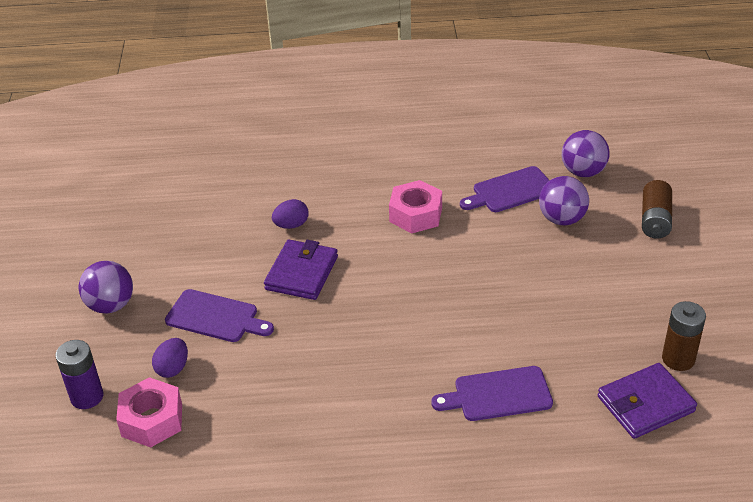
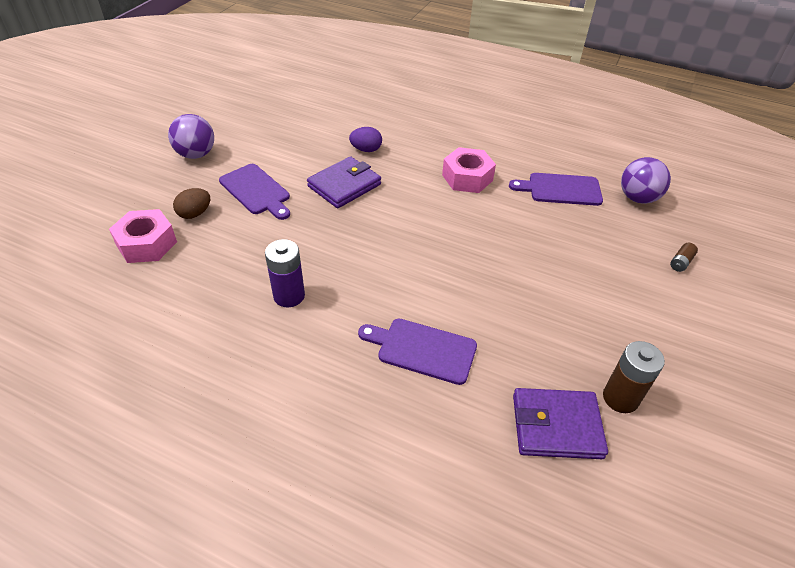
camera: 25 degrees right, 5 degrees up
purple battery [55,340,103,409] -> purple battery moved to [265,239,305,307]
purple egg [152,338,188,378] -> brown egg [173,188,210,219]
purple ball [539,176,589,225] -> none
brown battery [642,180,672,239] -> brown battery [670,243,698,272], size x0.53

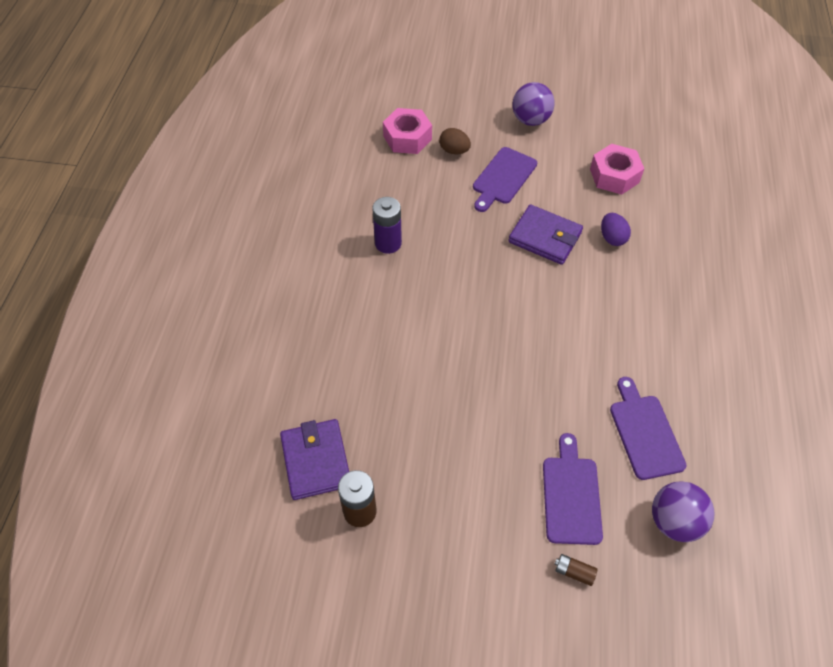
camera: 75 degrees right, 10 degrees up
purple cutting board [358,319,477,385] -> purple cutting board moved to [543,433,603,545]
pink nut [442,147,496,193] -> pink nut moved to [590,144,644,195]

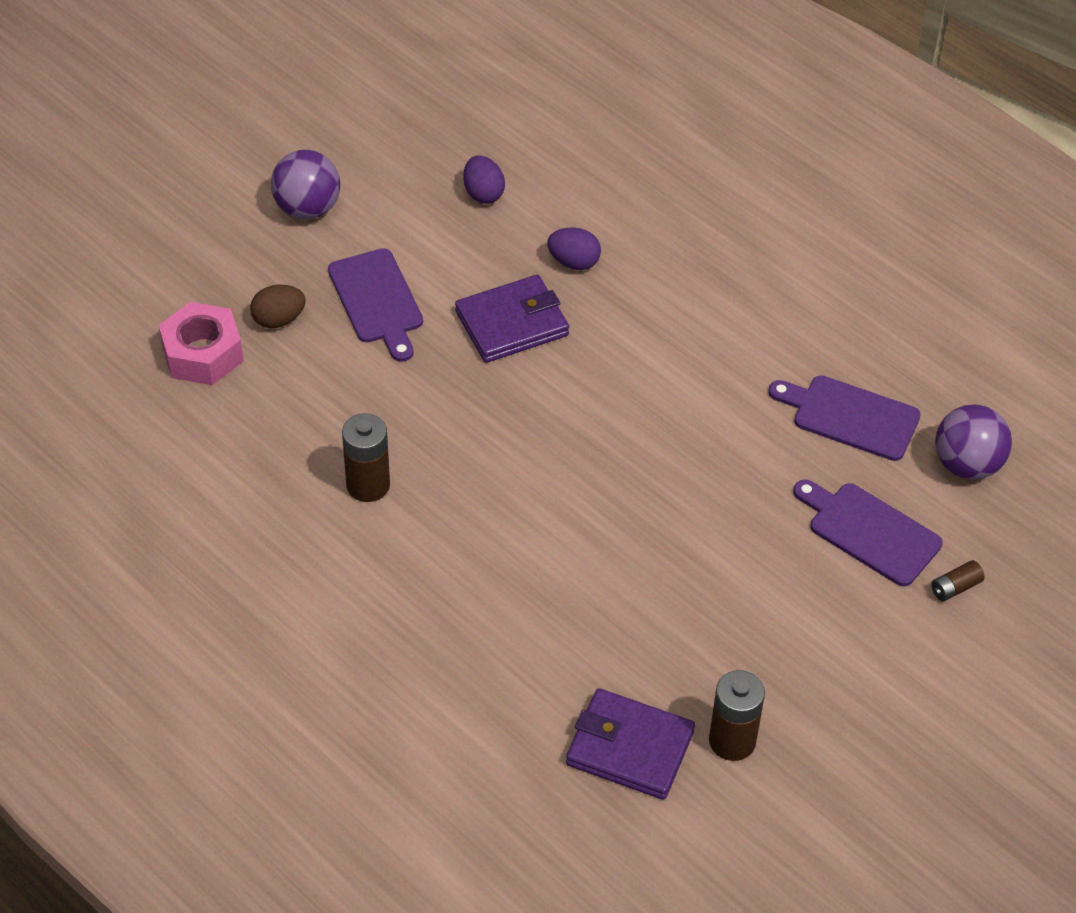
camera: 55 degrees left, 5 degrees down
purple battery [372,197,402,254] -> brown battery [342,413,390,502]
pink nut [590,144,644,195] -> purple egg [463,155,505,204]

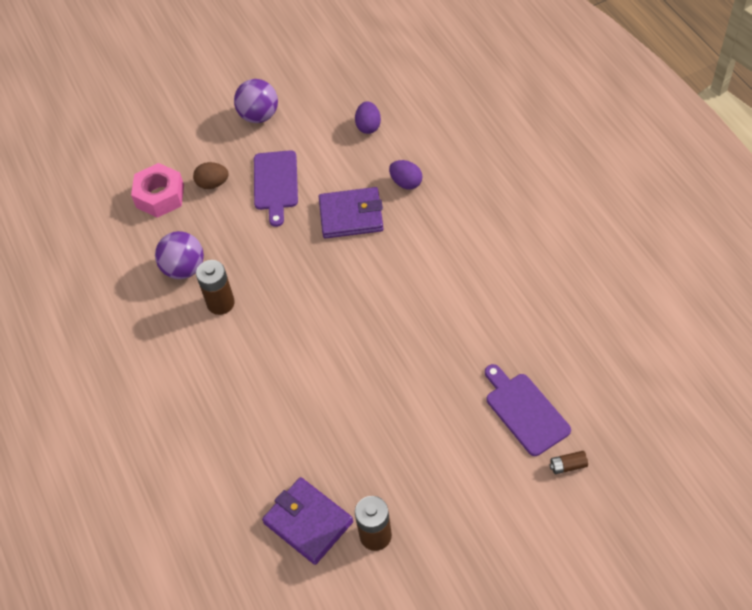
camera: 25 degrees right, 5 degrees up
purple cutting board [768,375,921,461] -> none
purple ball [935,404,1012,480] -> purple ball moved to [155,231,204,279]

